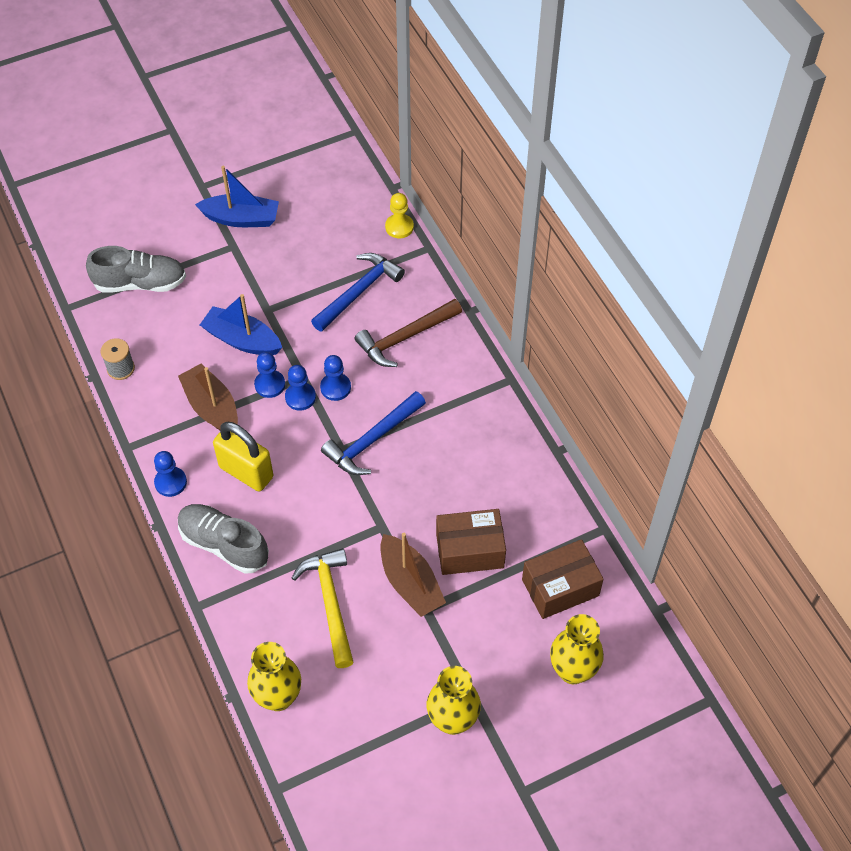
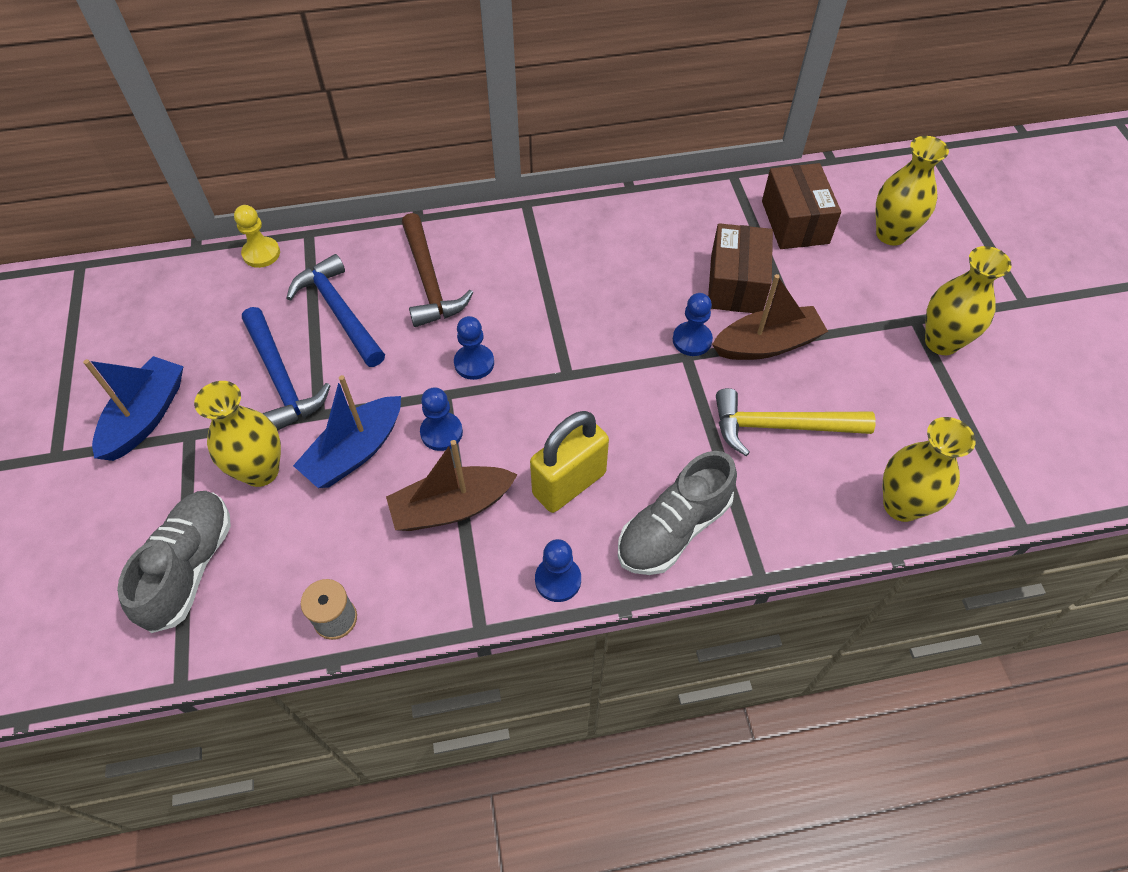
camera: 75 degrees left, 0 degrees up
blue pawn [285,365,316,411] -> blue pawn moved to [673,293,713,356]
blue hammer [321,391,426,475] -> blue hammer moved to [242,307,331,431]
none -> yellow vase [194,381,281,487]

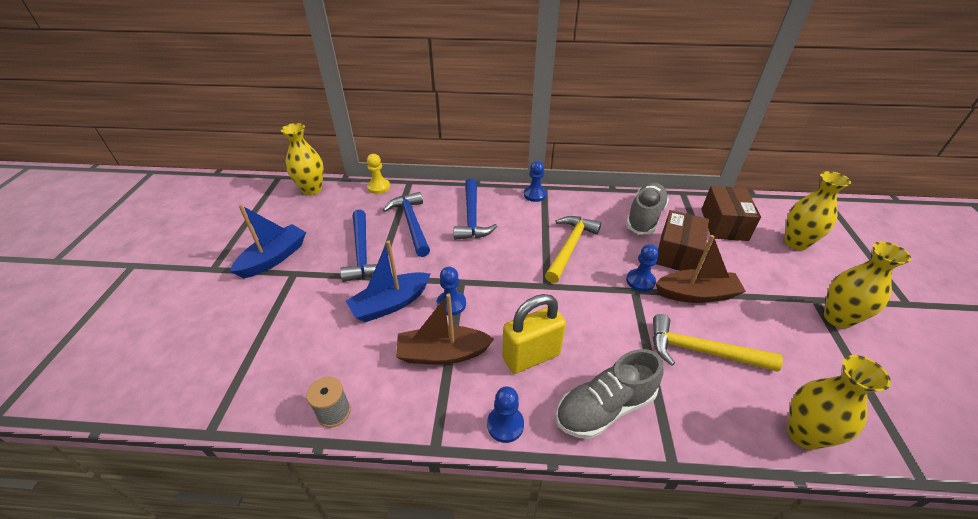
camera: 15 degrees right, 15 degrees down
grey shoe [117,491,231,633] -> grey shoe moved to [626,183,669,234]
yellow vase [194,381,281,487] -> yellow vase moved to [281,123,324,195]
brown hammer [402,213,473,327] -> blue hammer [453,179,497,240]
blue pawn [454,316,494,380] -> blue pawn moved to [524,161,547,202]
none -> yellow hammer [545,216,601,283]

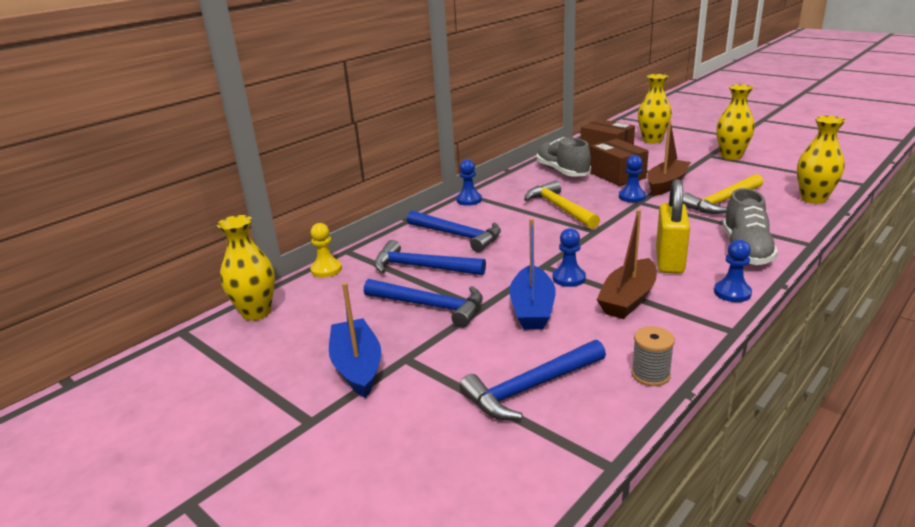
camera: 50 degrees left, 15 degrees down
none -> blue hammer [459,340,606,420]

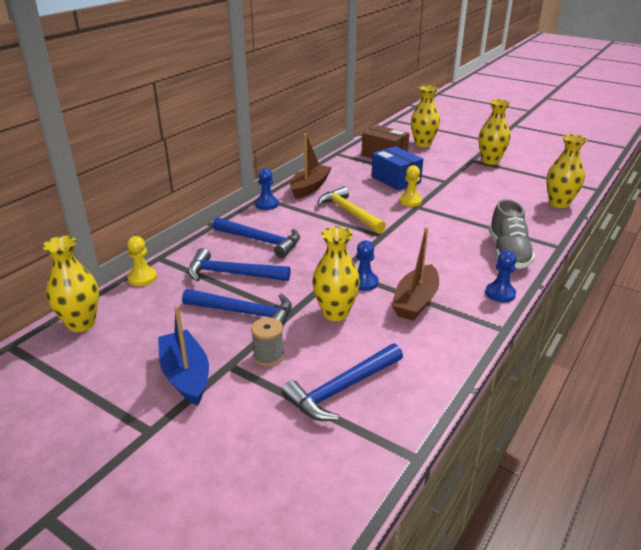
camera: 10 degrees left, 5 degrees up
blue boat [509,218,555,330] -> yellow vase [312,227,360,321]
grey shoe [537,137,591,177] -> none
brown box [590,139,649,186] -> blue box [371,146,423,190]
blue pawn [619,155,646,202] -> yellow pawn [399,165,422,207]
grey spool [631,326,675,386] -> grey spool moved to [251,318,284,366]
brown boat [648,121,691,196] -> brown boat moved to [290,133,332,199]
yellow padlock [656,179,690,274] -> none
yellow hammer [683,174,763,214] -> none

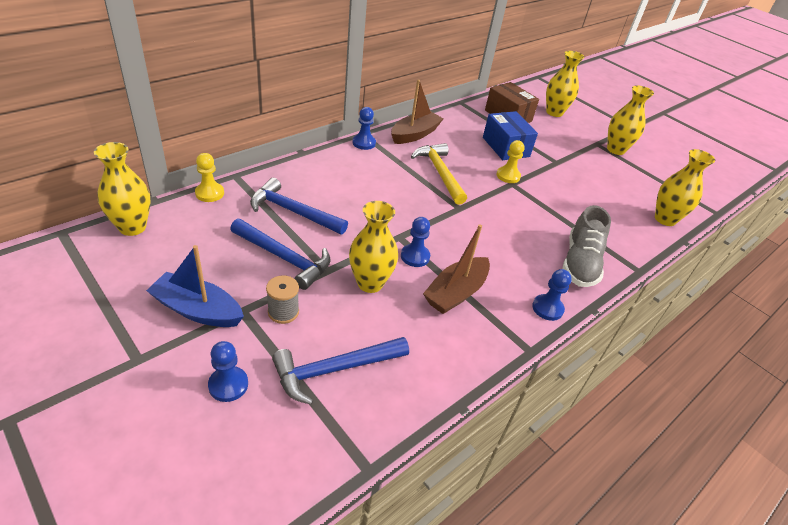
camera: 10 degrees right, 10 degrees up
blue boat [158,306,209,406] -> blue boat turned 60 degrees counterclockwise [146,245,244,327]
blue hammer [213,217,300,258] -> none
none -> blue pawn [208,341,248,402]

